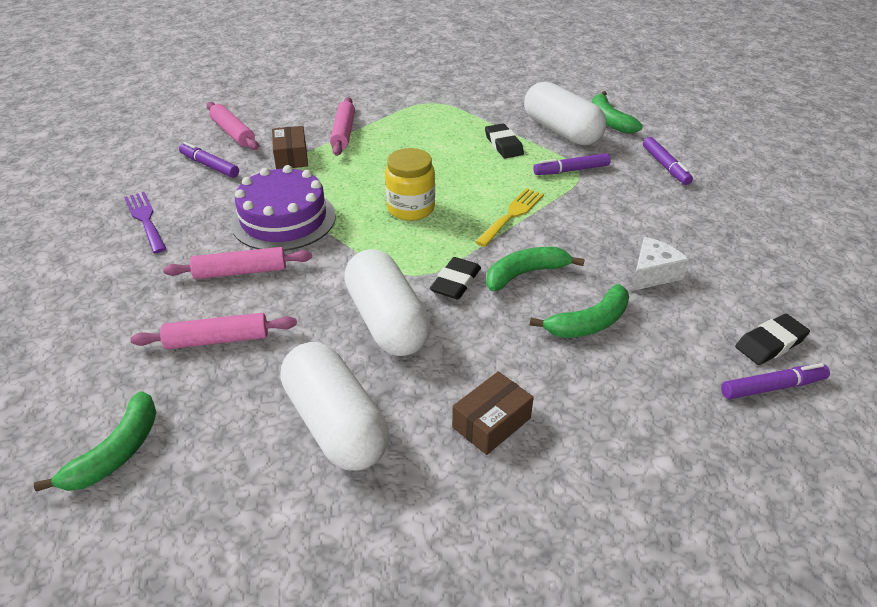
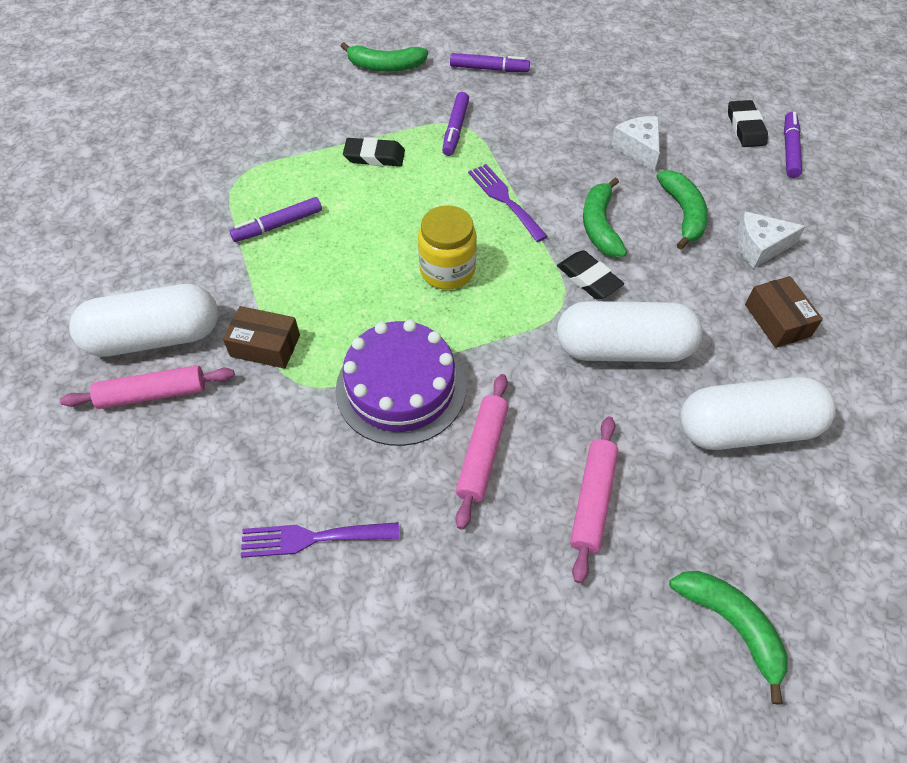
camera: 65 degrees left, 15 degrees up
purple marker [179,142,239,178] -> purple marker moved to [229,197,322,242]
pink rolling pin [330,97,355,156] -> none
yellow fork [475,188,544,247] -> purple fork [468,164,548,242]
white capsule [524,82,606,145] -> white capsule moved to [69,284,218,357]
none -> white cheese [736,212,806,268]

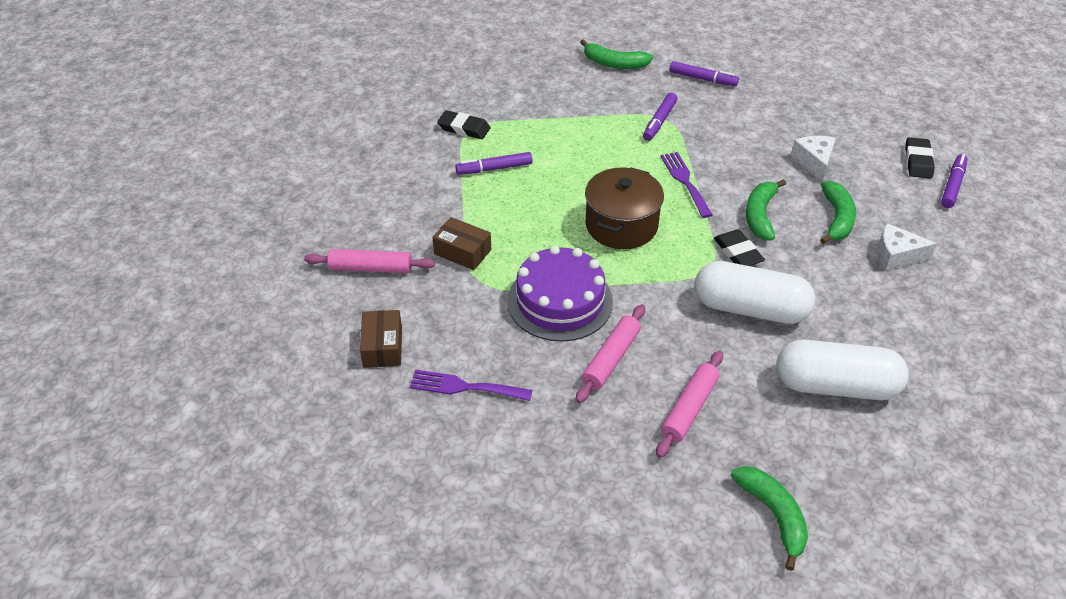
camera: 15 degrees right, 10 degrees down
white capsule [69,284,218,357] -> none
black eraser [343,137,405,166] -> black eraser moved to [437,110,491,139]
yellow jar [418,205,477,290] -> brown pot [585,167,664,249]
brown box [745,276,823,348] -> brown box moved to [360,310,402,368]

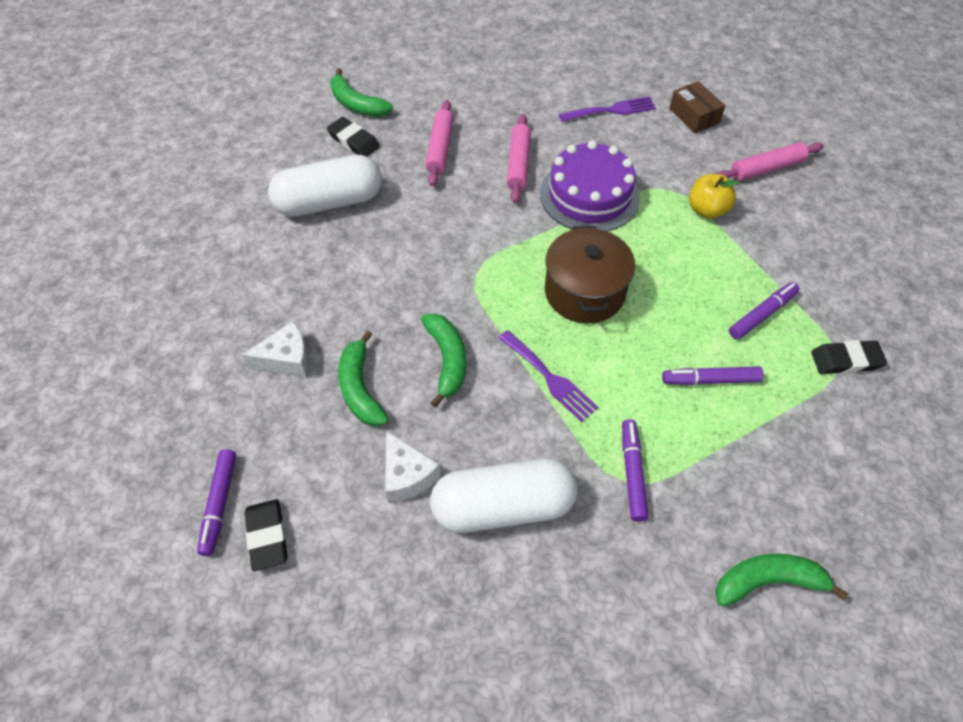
camera: 155 degrees right, 10 degrees up
brown box [433,217,491,270] -> yellow apple [689,174,740,219]
purple marker [669,61,739,86] -> purple marker moved to [662,366,764,385]
white capsule [695,261,816,324] -> white capsule moved to [430,458,578,533]
black eraser [714,229,765,266] -> black eraser moved to [327,117,380,156]

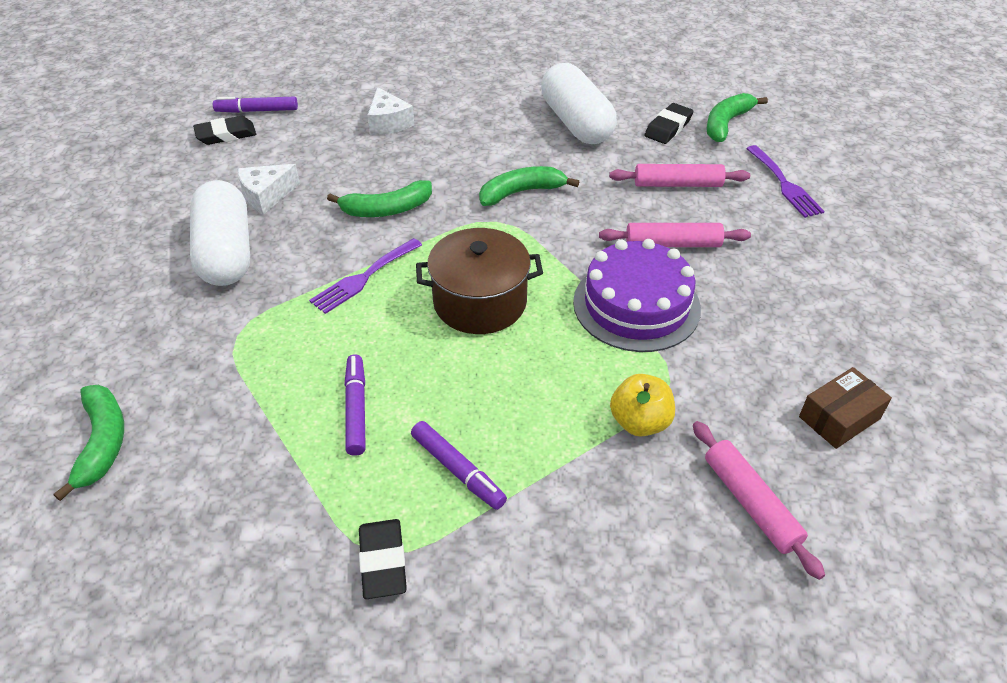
camera: 85 degrees right, 10 degrees down
green banana [338,330,389,426] -> green banana moved to [479,166,579,206]
purple fork [559,96,656,122] -> purple fork moved to [746,145,825,218]
purple marker [622,419,648,522] -> none

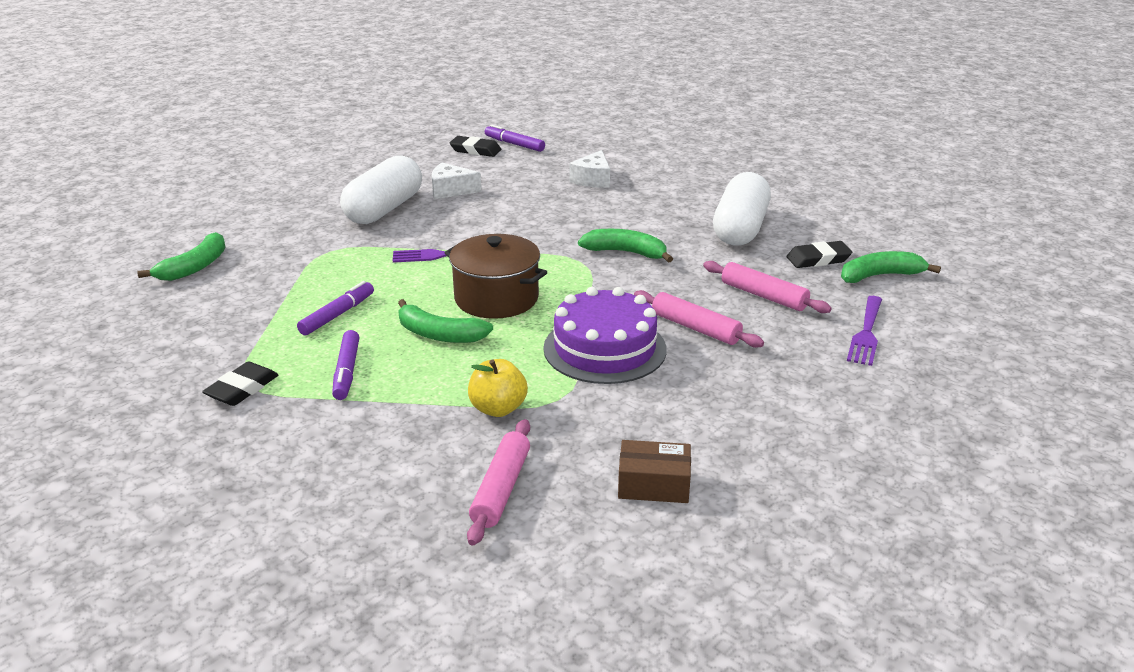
camera: 40 degrees right, 15 degrees down
green banana [327,180,432,217] -> green banana moved to [398,299,493,343]

